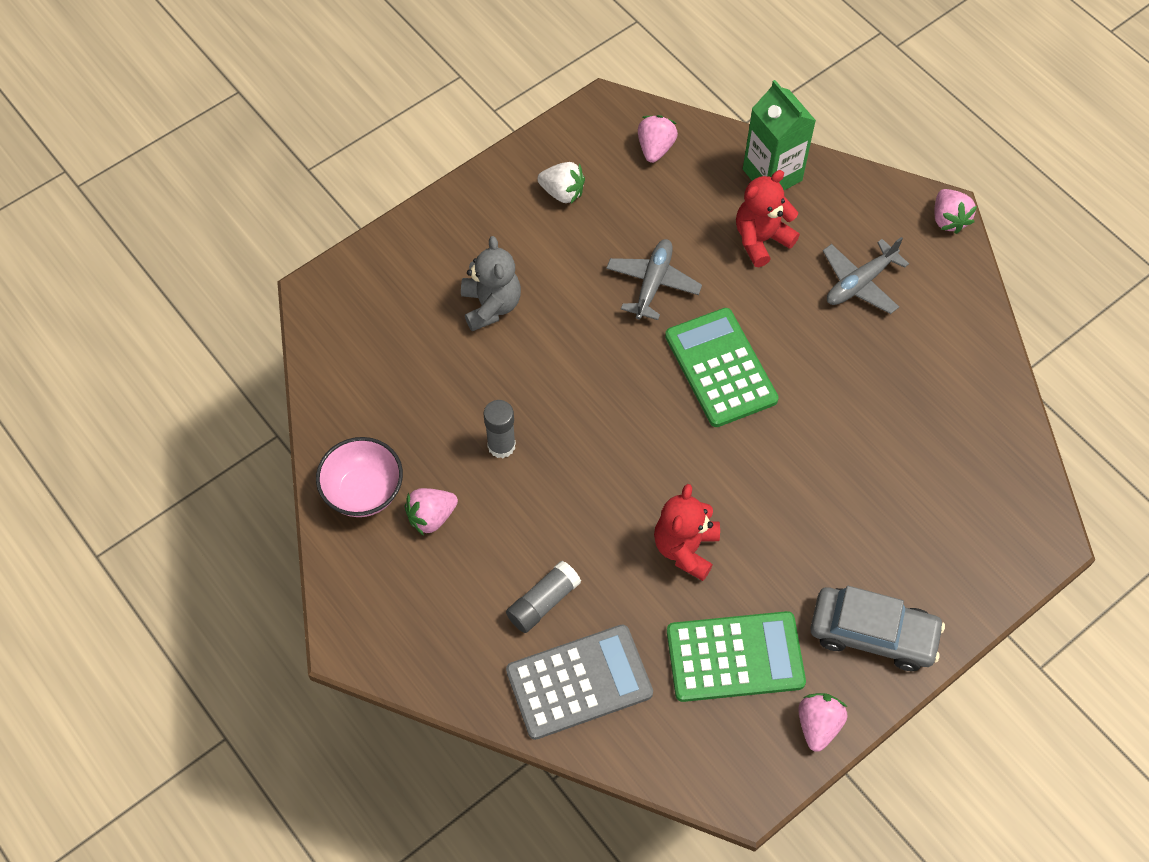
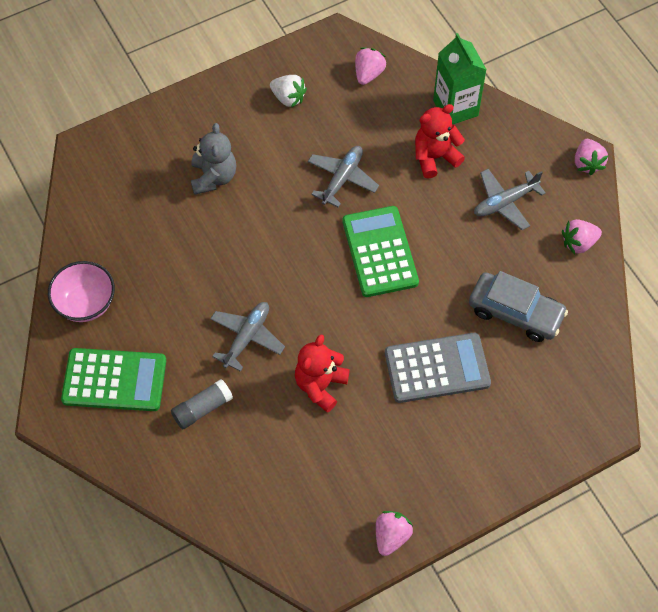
camera: 10 degrees right, 0 degrees up
pink strawberry [405,488,458,536] -> pink strawberry moved to [562,219,602,254]
grey glue stick [484,400,516,458] -> none
grey calculator [506,624,653,740] -> grey calculator moved to [385,333,491,403]
green calculator [667,611,806,702] -> green calculator moved to [61,348,166,411]
grey car [810,586,945,671] -> grey car moved to [469,271,568,342]
none -> grey plane [210,302,285,372]

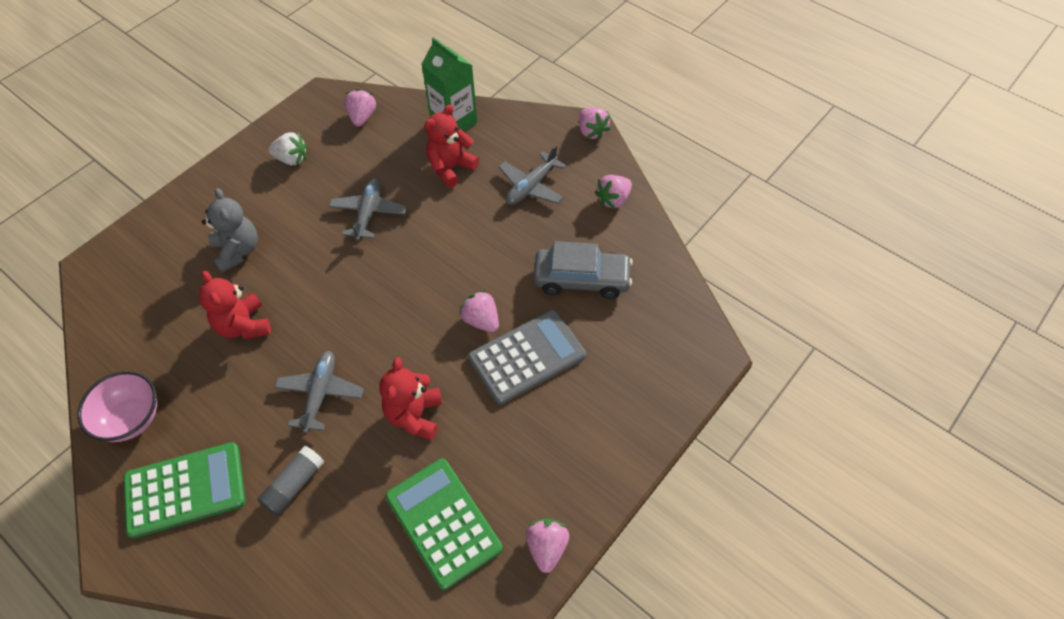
camera: 20 degrees left, 5 degrees down
green calculator [342,206,419,297] -> green calculator moved to [385,458,503,590]
none -> red teddy bear [199,271,271,339]
none -> pink strawberry [459,290,499,332]

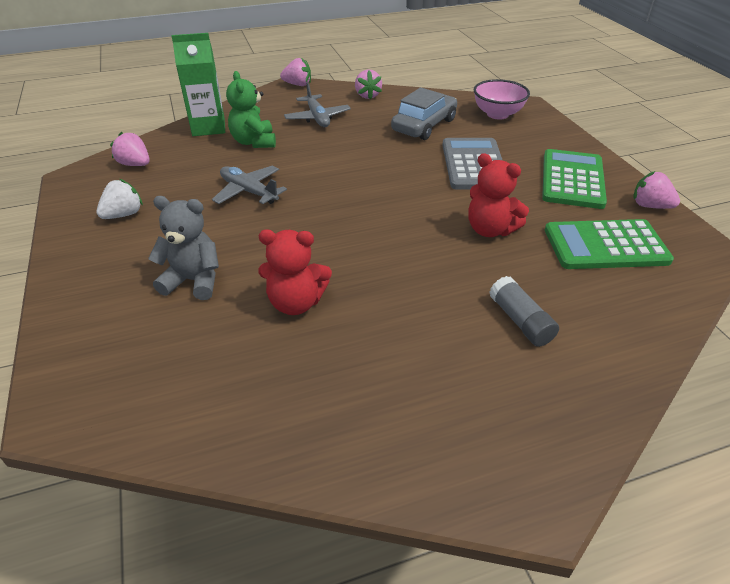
camera: 60 degrees left, 15 degrees down
pink bowl [77,371,157,442] -> pink bowl moved to [474,79,530,120]
green calculator [124,442,246,539] -> green calculator moved to [542,149,607,209]
grey plane [274,351,364,433] -> none
red teddy bear [425,105,479,188] -> green teddy bear [226,71,276,148]
pink strawberry [459,290,499,332] -> none

